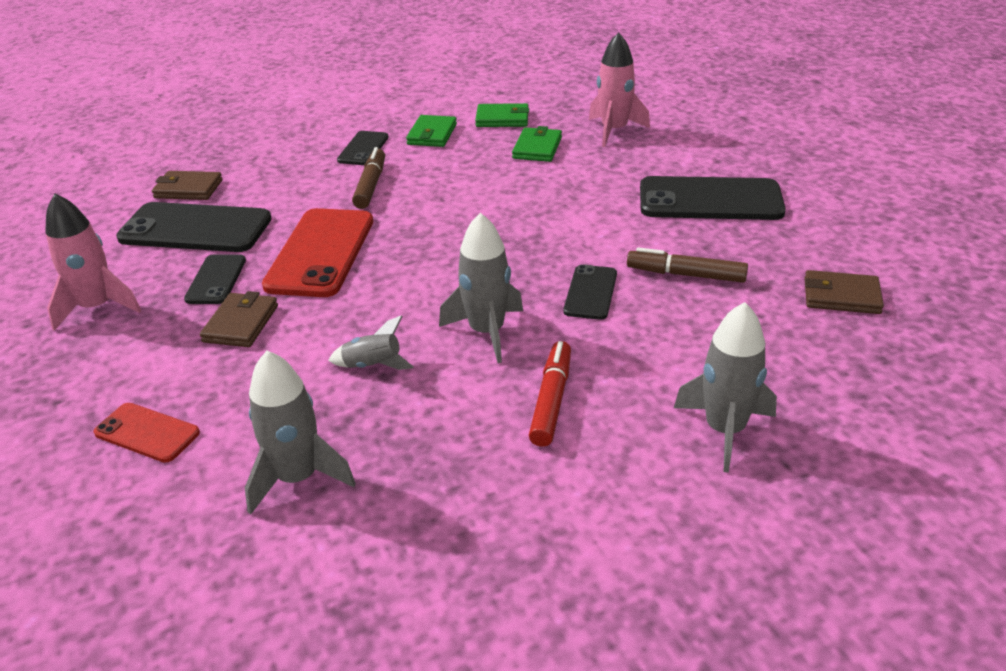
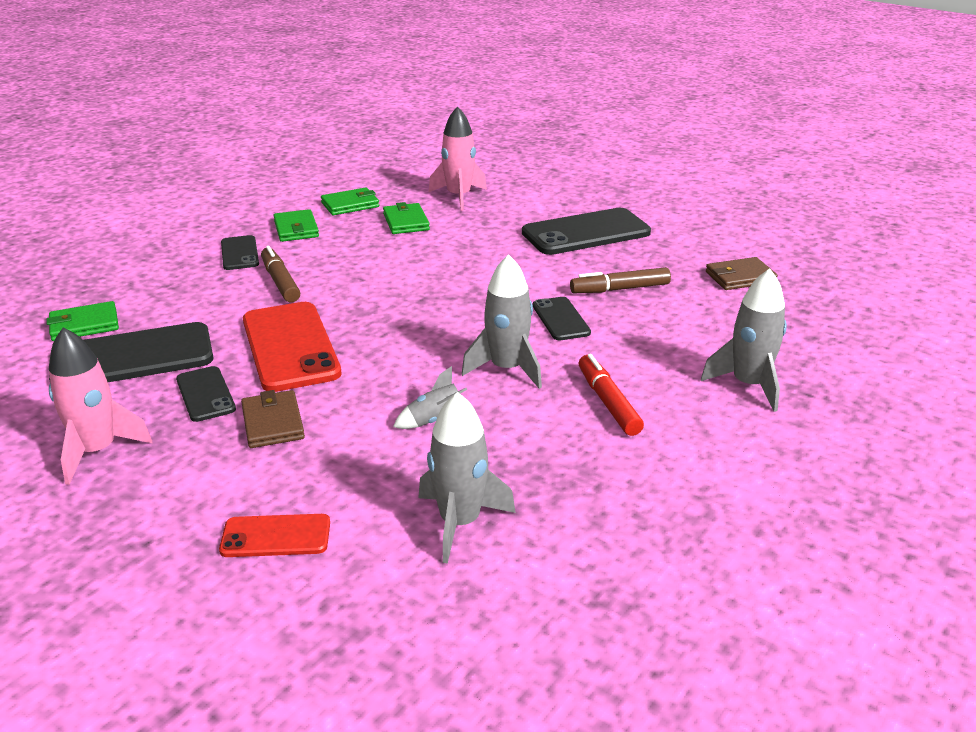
camera: 30 degrees left, 5 degrees down
brown wallet [152,171,223,200] -> green wallet [47,301,119,341]

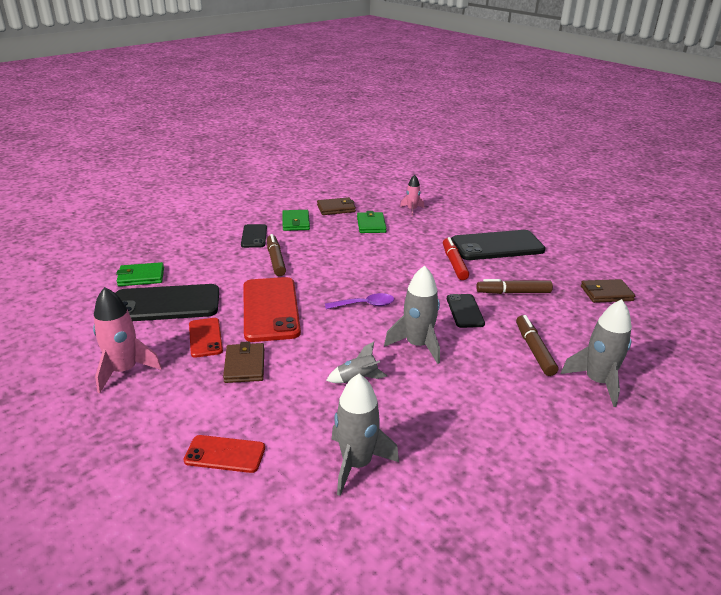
camera: 10 degrees right, 0 degrees up
black phone [176,366,236,422] -> red phone [189,318,223,358]
green wallet [321,187,379,215] -> brown wallet [317,197,356,215]
pink rocket [428,106,487,211] -> pink rocket [400,175,424,216], size x0.58
red marker [579,354,644,436] -> red marker moved to [443,237,469,280]
none -> purple spoon [325,293,394,309]
none -> brown marker [516,315,558,376]

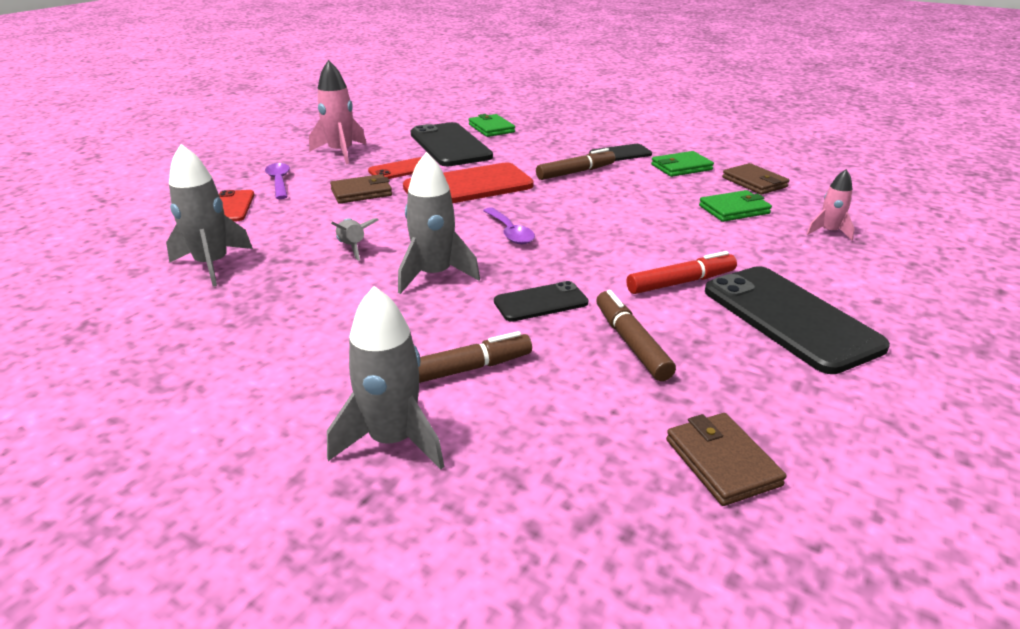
camera: 75 degrees right, 0 degrees up
none -> purple spoon [265,163,290,199]

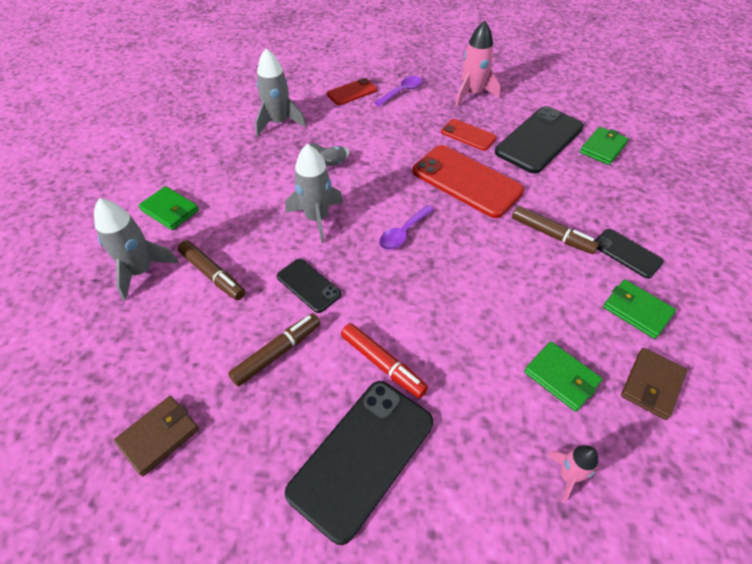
camera: 65 degrees right, 20 degrees up
brown wallet [330,174,392,204] -> none
none -> green wallet [138,186,199,230]

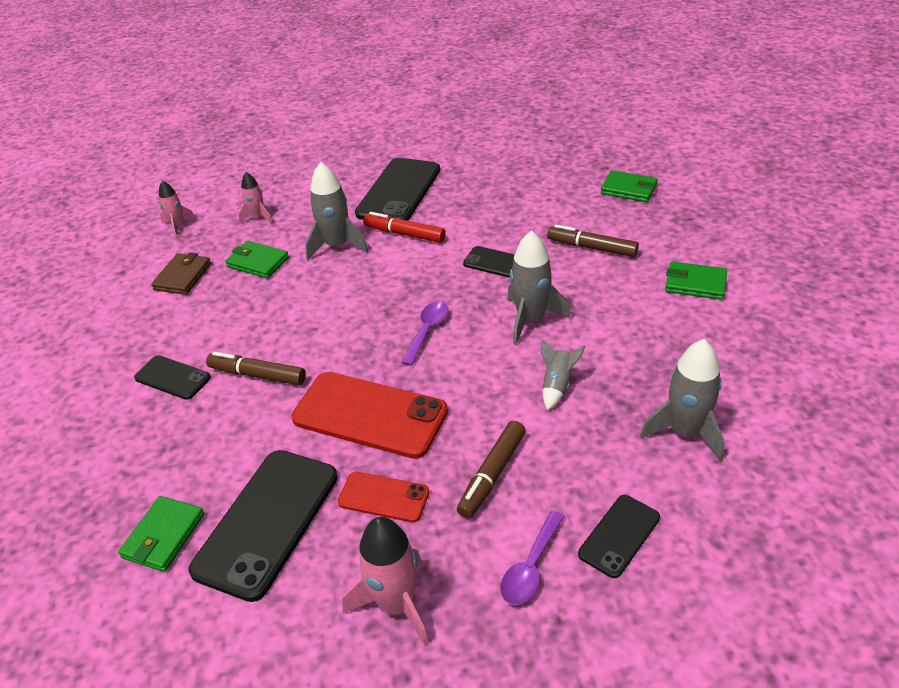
camera: 165 degrees right, 10 degrees down
grey rocket [94,198,179,301] -> grey rocket moved to [305,162,368,260]
brown wallet [114,396,199,476] -> none
brown marker [228,313,321,386] -> brown marker moved to [457,421,526,518]
red phone [327,78,377,105] -> black phone [578,495,660,578]
green wallet [603,279,676,339] -> green wallet moved to [601,170,657,202]
none -> pink rocket [159,181,196,237]

